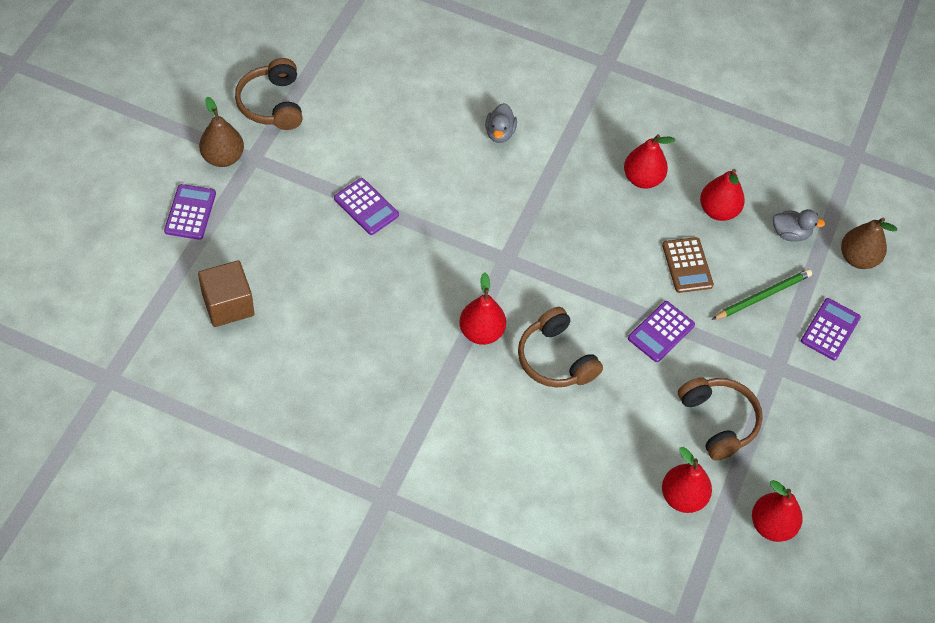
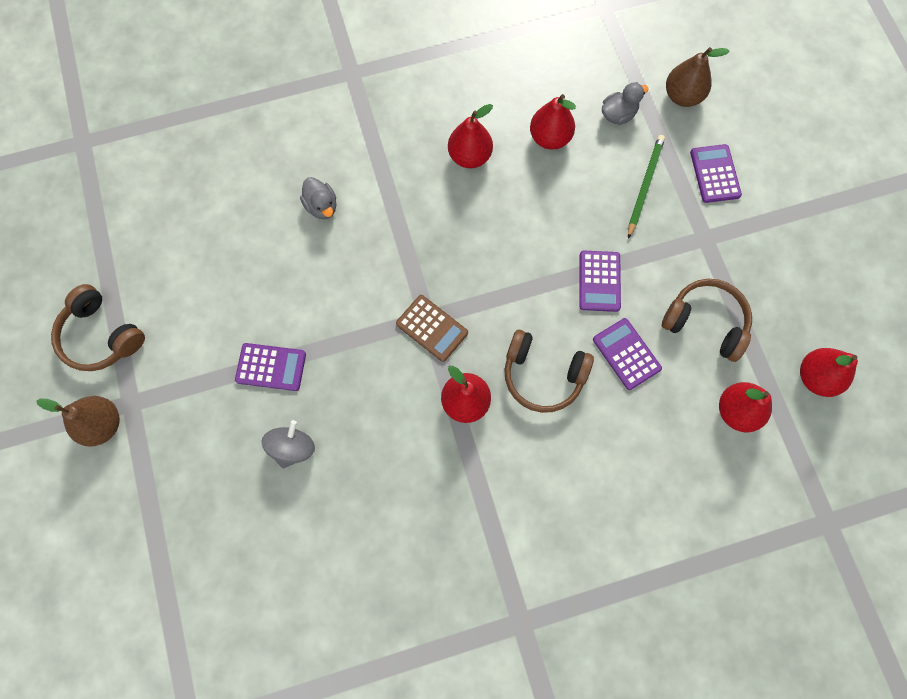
camera: 35 degrees left, 15 degrees up
purple calculator [164,184,216,240] -> purple calculator moved to [593,318,662,390]
brown cube [198,260,254,327] -> none
brown calculator [662,237,714,293] -> brown calculator moved to [396,295,468,362]
none -> grey spinning top [261,420,315,468]

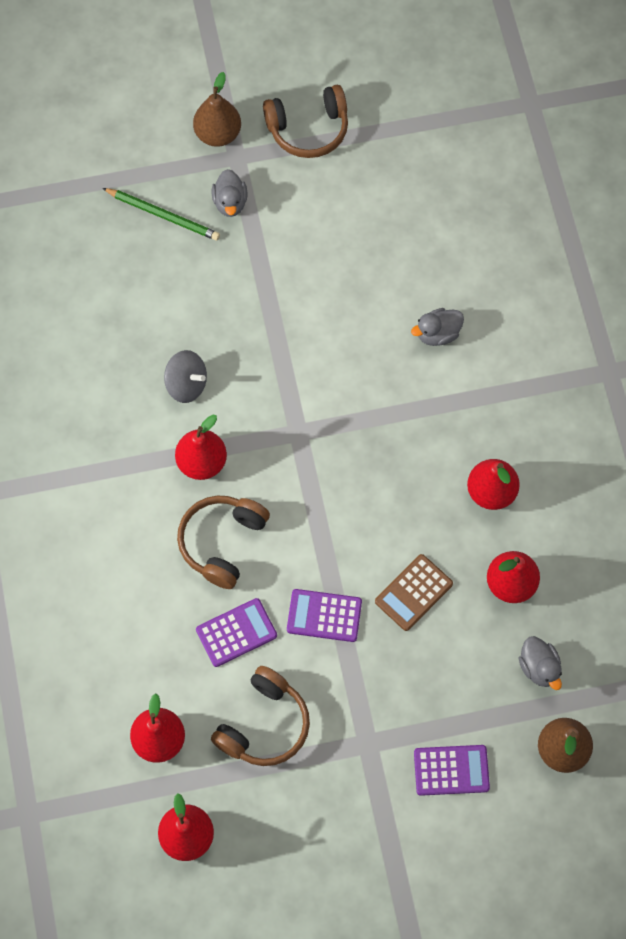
camera: 95 degrees right, 5 degrees down
brown headphones [51,284,145,371] -> brown headphones turned 150 degrees counterclockwise [263,85,348,158]
purple calculator [235,343,306,391] -> none
grey spinning top [261,420,315,468] -> grey spinning top moved to [164,350,207,403]
brown calculator [396,295,468,362] -> brown calculator moved to [375,554,453,631]
green pencil [628,135,665,239] -> green pencil moved to [102,188,220,241]
none -> grey duck [212,169,247,217]

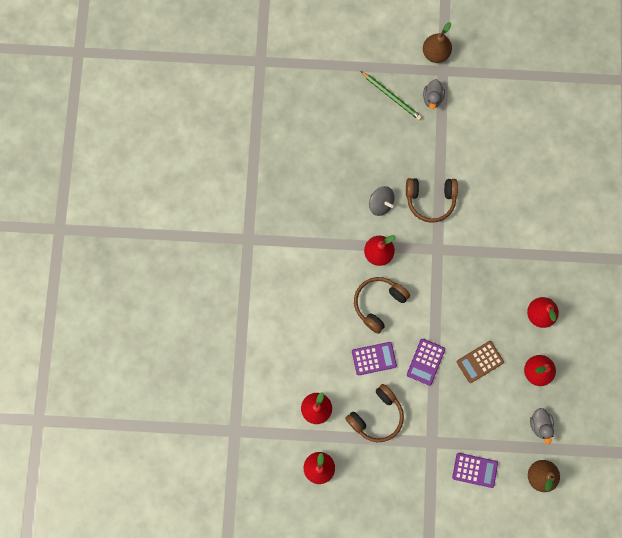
camera: 15 degrees right, 10 degrees up
brown headphones [263,85,348,158] -> brown headphones moved to [406,178,458,223]
purple calculator [287,589,362,642] -> purple calculator turned 90 degrees counterclockwise [407,339,445,386]
grey duck [411,308,464,346] -> none

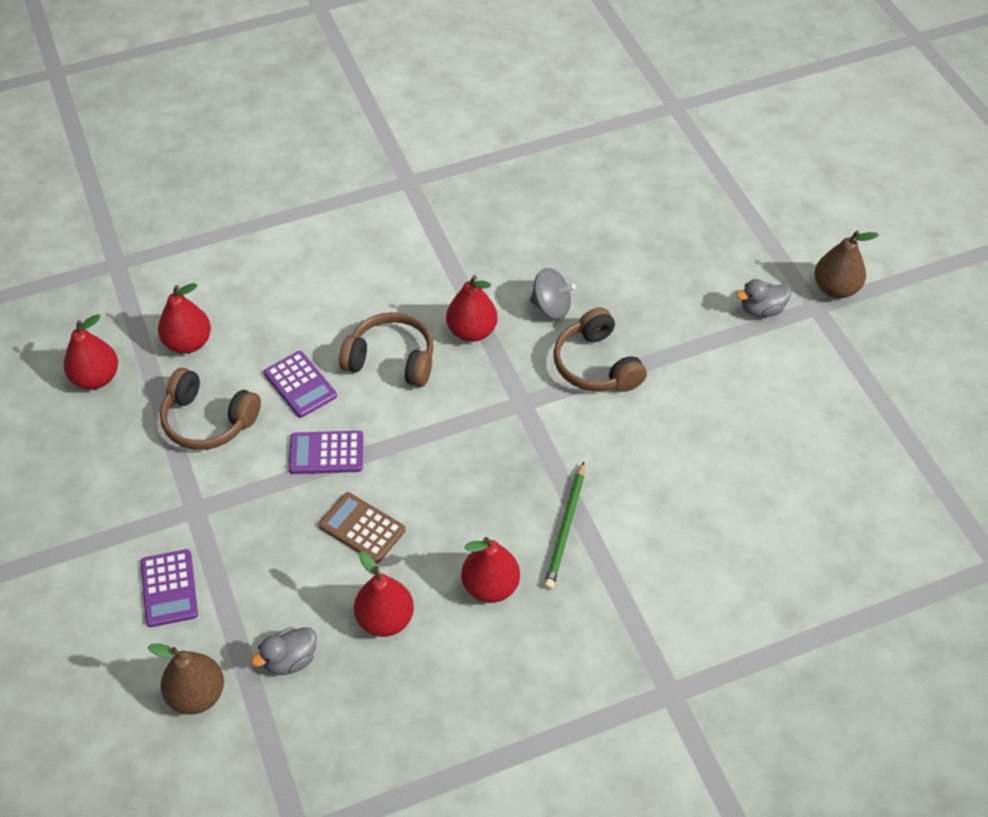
camera: 65 degrees right, 25 degrees down
green pencil [361,71,422,120] -> green pencil moved to [544,462,585,589]
grey spinning top [369,186,394,216] -> grey spinning top turned 90 degrees counterclockwise [530,268,576,319]

